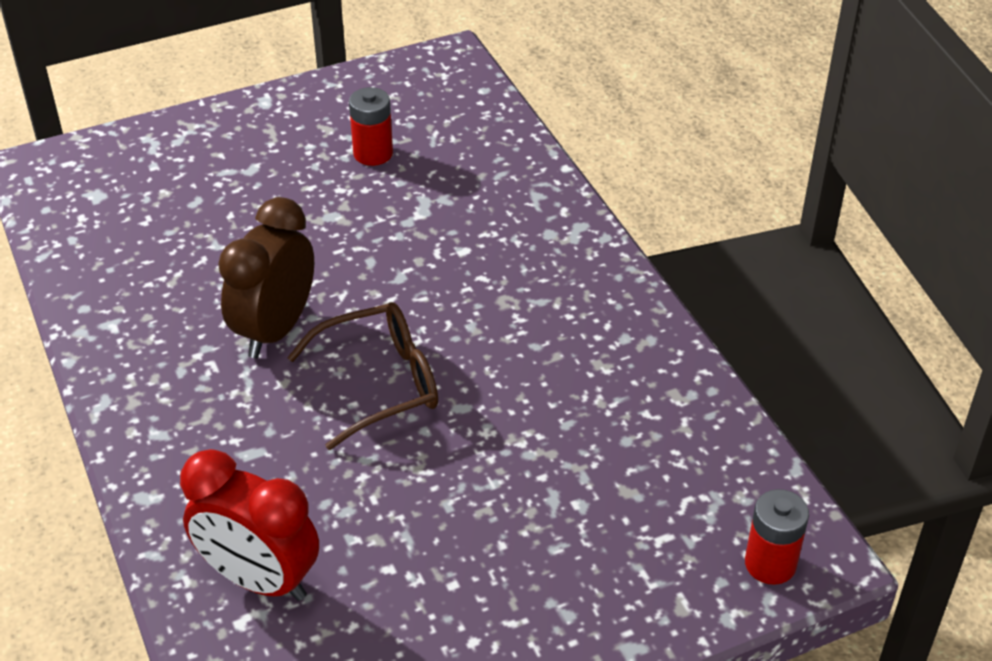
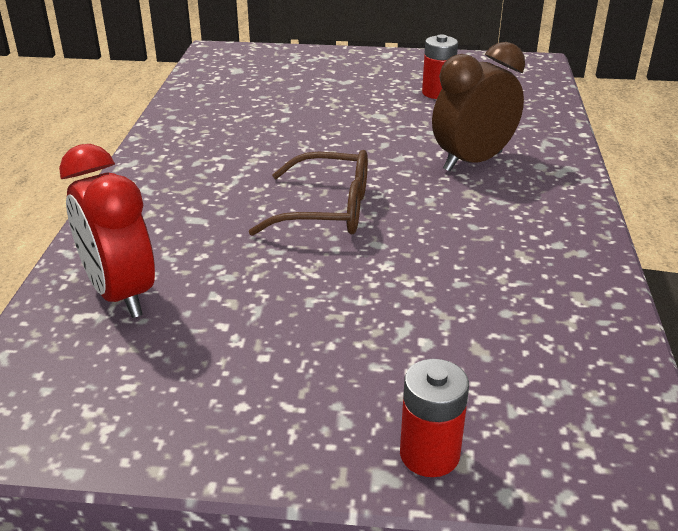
camera: 30 degrees right, 10 degrees down
brown clock [218,197,314,358] -> brown clock moved to [432,42,525,172]
red battery [745,489,809,585] -> red battery moved to [400,359,469,477]

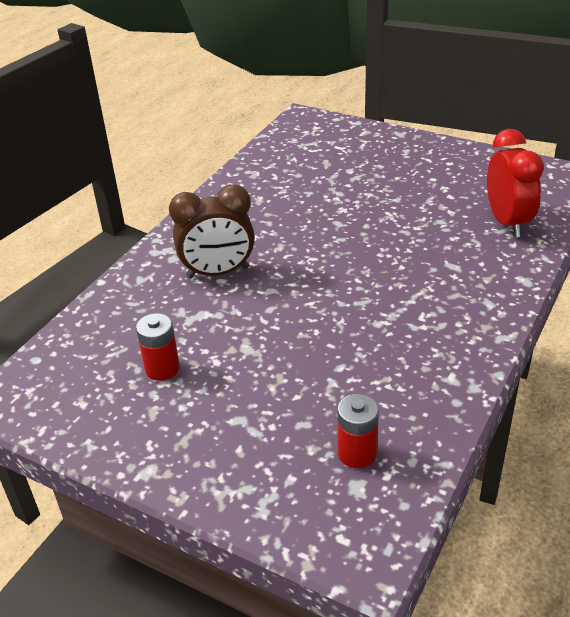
camera: 155 degrees left, 5 degrees up
brown glasses [249,150,368,236] -> none
red battery [400,359,469,477] -> red battery moved to [337,394,379,468]

